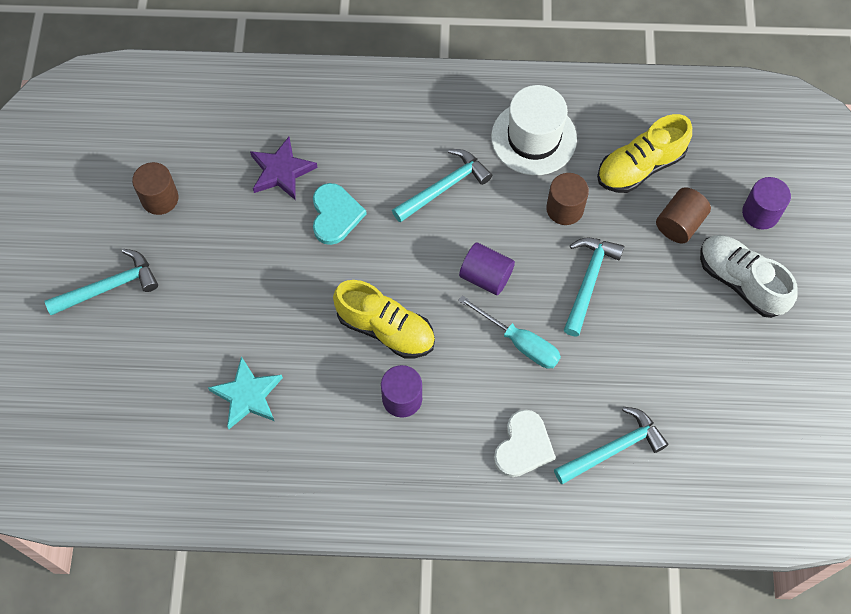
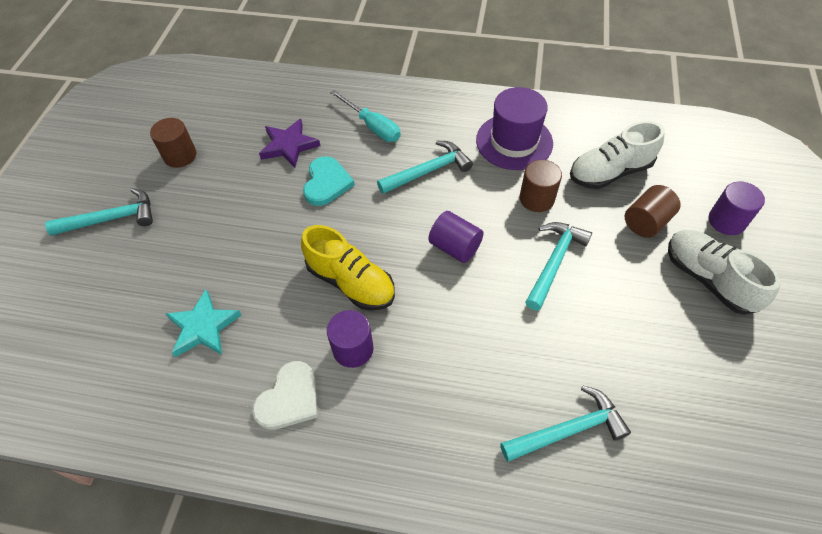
camera: 10 degrees right, 10 degrees down
turquoise screwdriver [458,295,561,369] -> turquoise screwdriver moved to [330,90,401,142]
white hat [491,85,577,175] -> purple hat [476,87,553,170]
white heart [494,409,556,477] -> white heart moved to [252,361,318,430]
yellow shoe [597,114,692,193] -> white shoe [570,121,665,189]

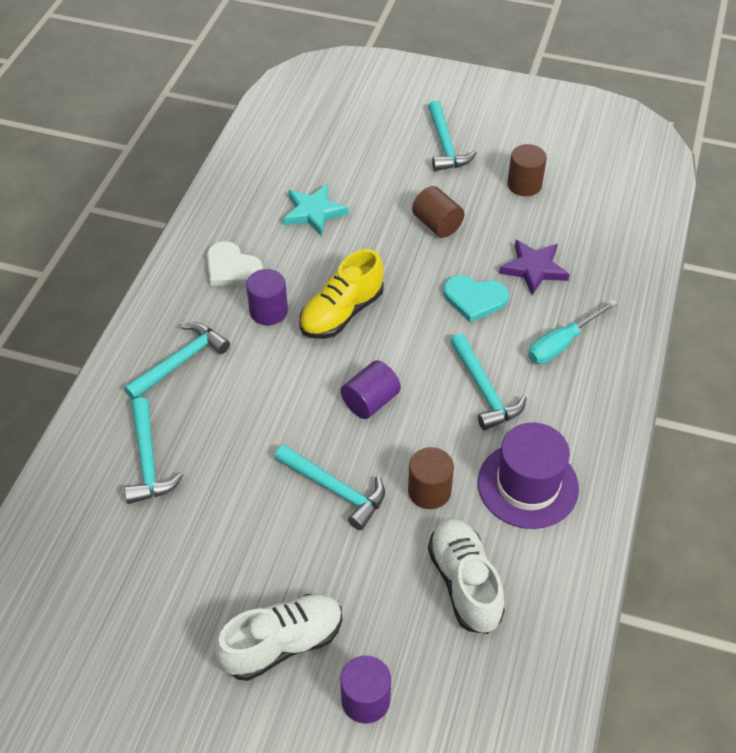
camera: 95 degrees right, 5 degrees down
brown cylinder [625,185,681,238] -> brown cylinder moved to [412,186,465,238]
none -> turquoise hammer [124,322,230,400]

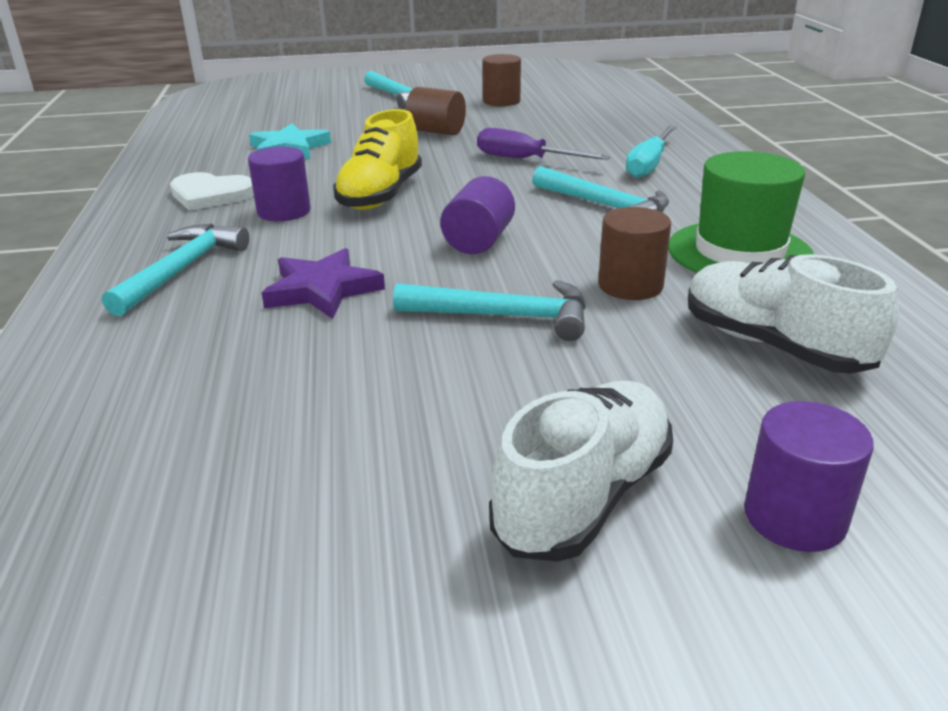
camera: 25 degrees left, 20 degrees down
turquoise hammer [124,397,183,504] -> none
turquoise heart [444,276,509,322] -> purple screwdriver [477,128,611,160]
purple hat [478,422,579,529] -> green hat [668,151,814,273]
purple star [499,240,569,295] -> purple star moved to [262,248,385,319]

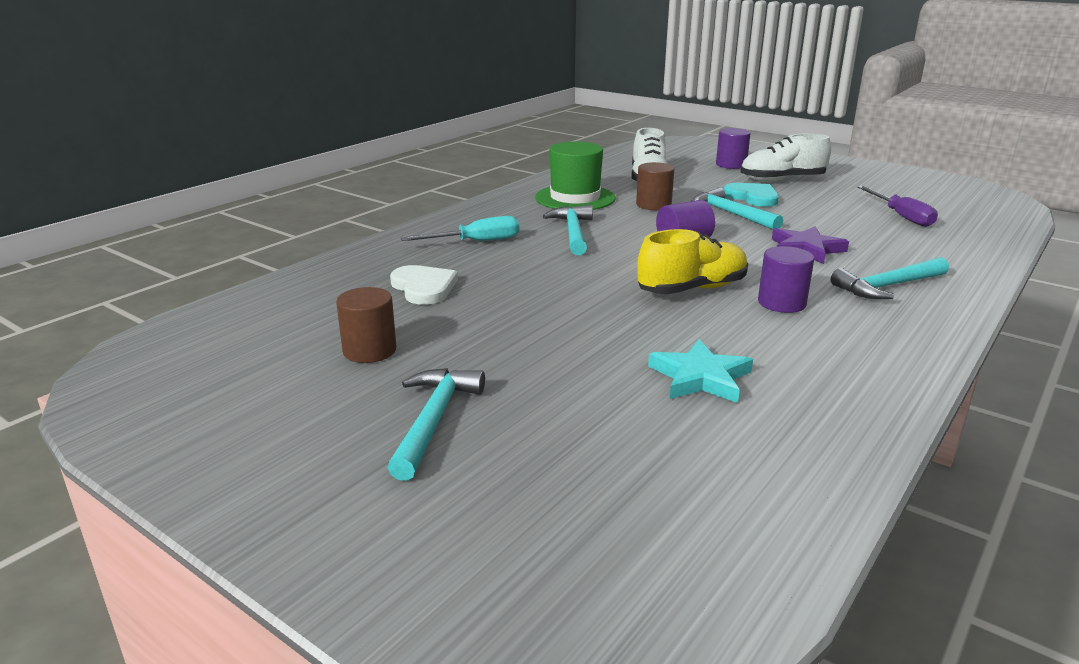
camera: 135 degrees left, 5 degrees down
white heart [170,172,254,211] -> white heart moved to [390,265,458,305]
brown cylinder [405,87,466,135] -> none
purple screwdriver [477,128,611,160] -> purple screwdriver moved to [857,186,938,227]
none -> turquoise heart [724,183,779,207]

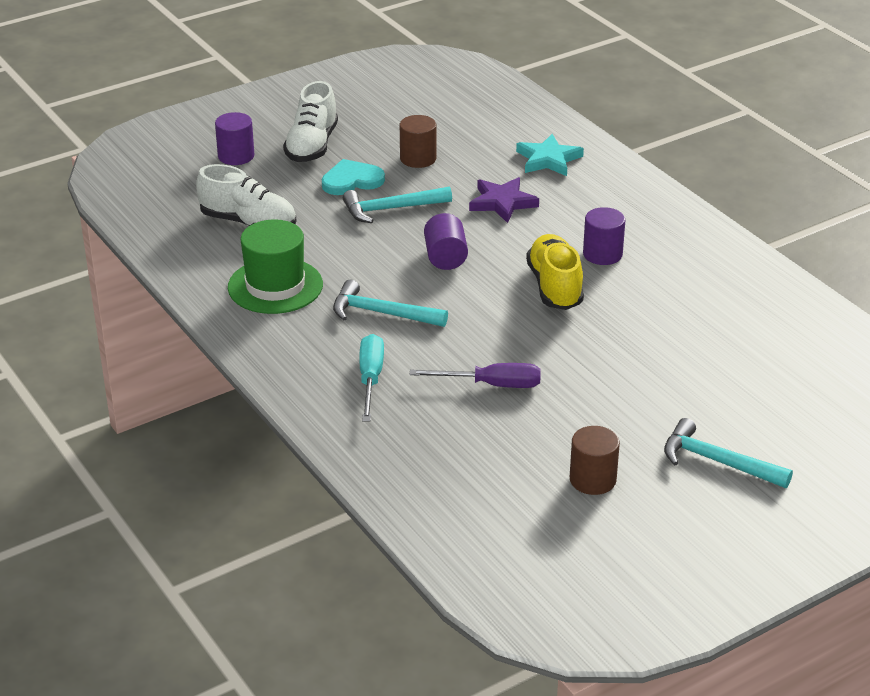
camera: 70 degrees left, 10 degrees up
white heart [390,265,458,305] -> none
brown cylinder [636,162,674,210] -> brown cylinder moved to [400,115,436,168]
turquoise star [648,339,753,403] -> turquoise star moved to [516,134,584,176]
turquoise hammer [831,257,949,299] -> none
purple screwdriver [857,186,938,227] -> purple screwdriver moved to [410,363,541,388]

